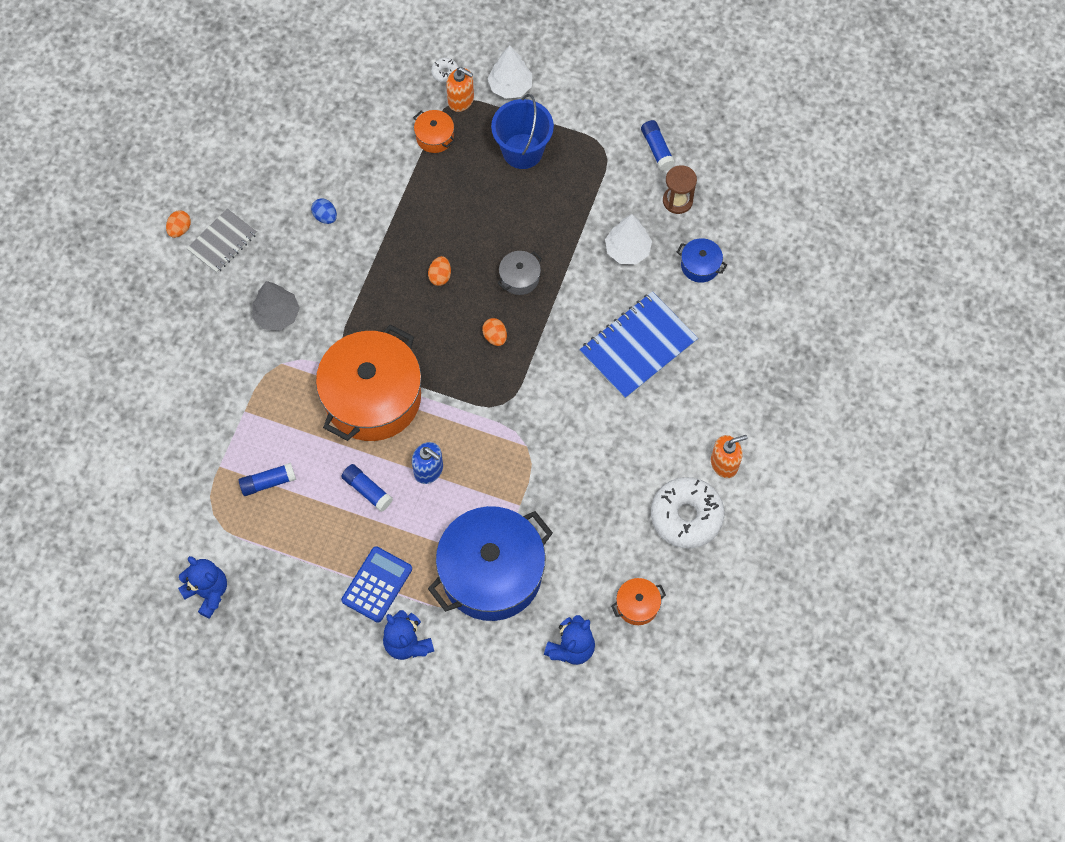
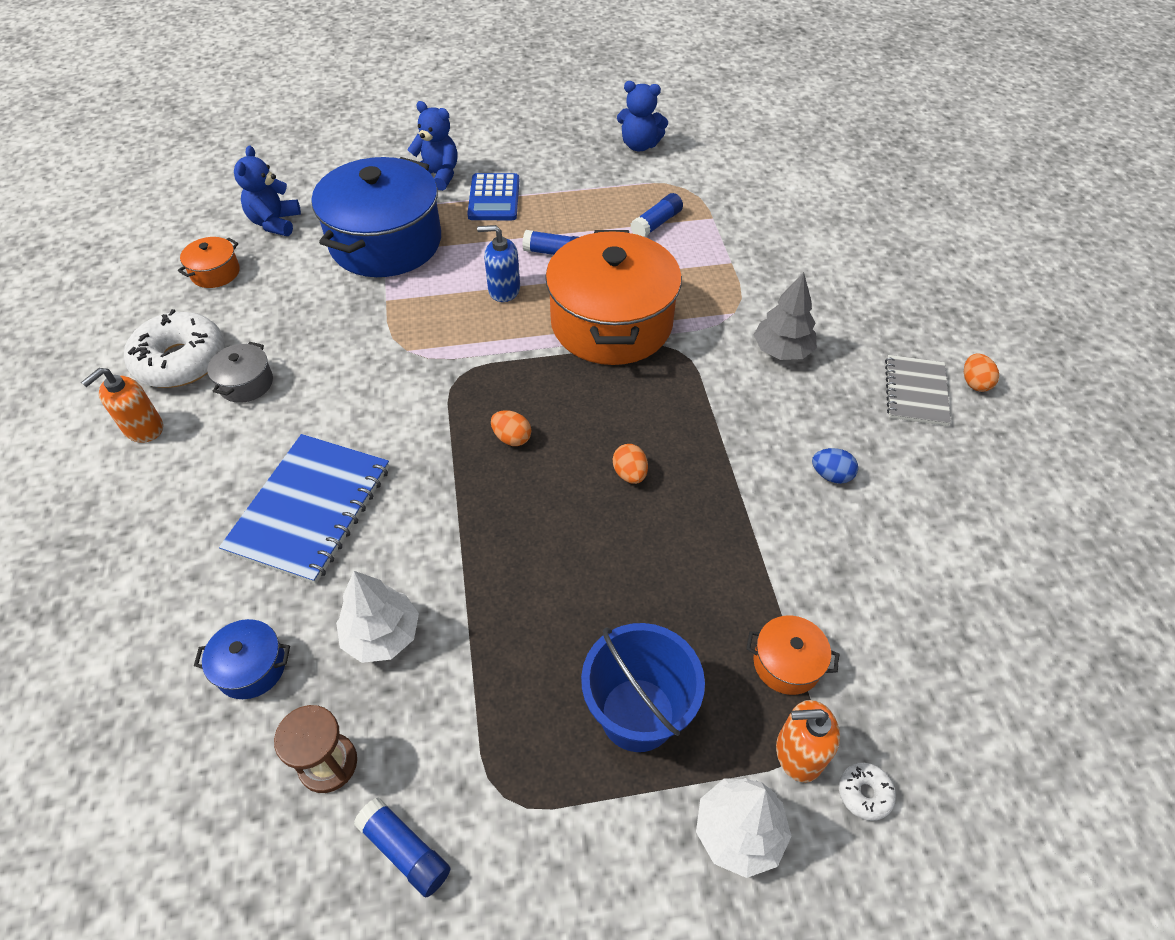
camera: 150 degrees right, 15 degrees down
grey pot [498,251,542,295] -> grey pot moved to [207,342,273,403]

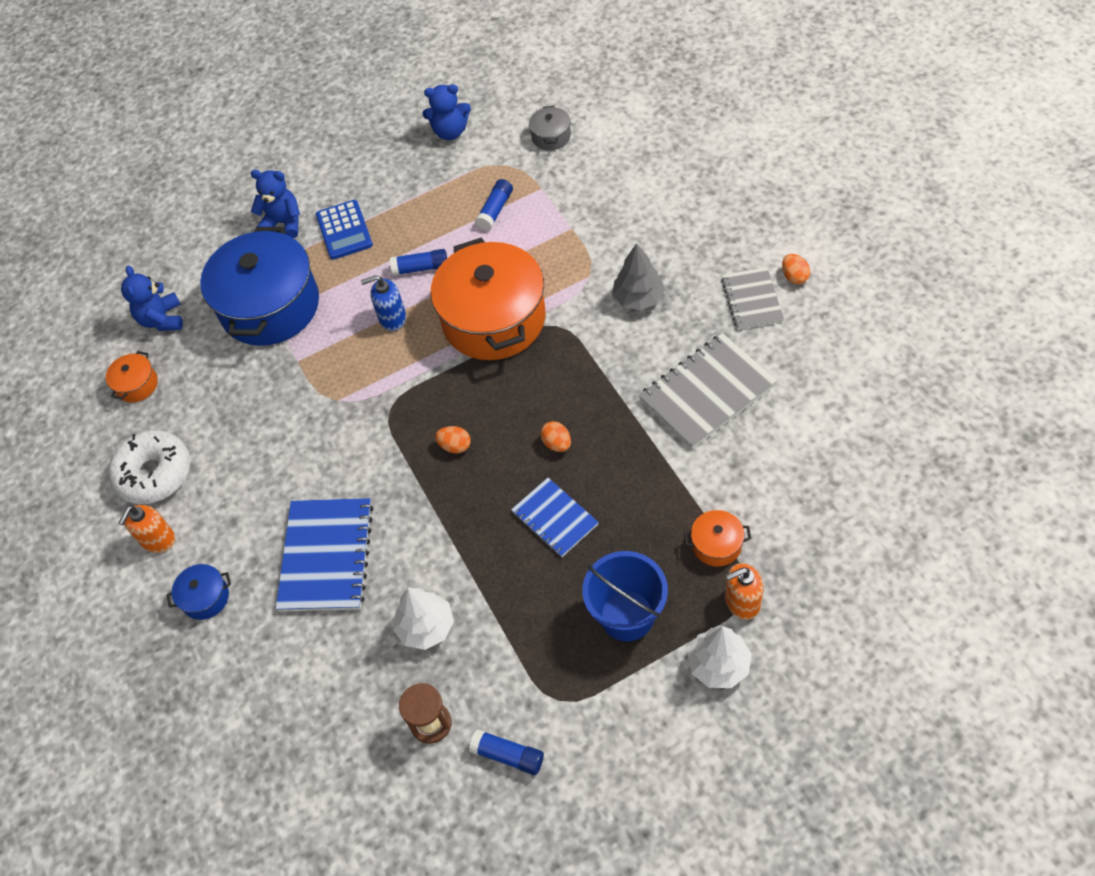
camera: 10 degrees left, 5 degrees up
blue pot [194,619,290,699] -> blue pot moved to [166,564,231,620]
grey pot [207,342,273,403] -> grey pot moved to [529,106,571,150]
blue egg [812,448,858,484] -> grey notebook [639,333,777,449]
white donut [839,762,896,821] -> none
none -> blue notebook [511,478,599,557]

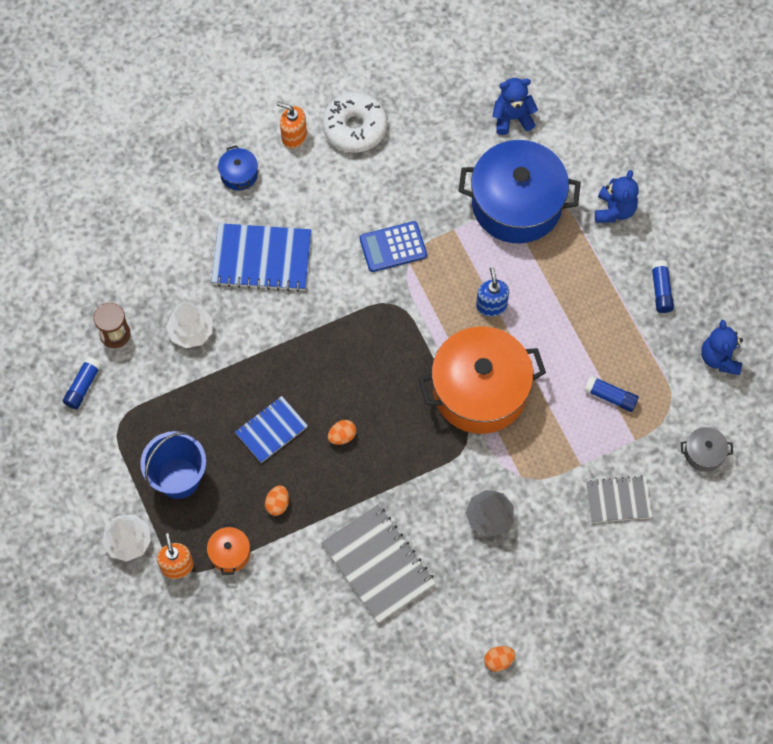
camera: 85 degrees right, 10 degrees up
orange pot [106,351,158,402] -> none
blue calculator [316,200,373,260] -> blue calculator moved to [360,221,427,272]
blue glue stick [390,249,447,276] -> blue glue stick moved to [651,260,674,313]
orange egg [435,426,471,453] -> orange egg moved to [265,485,289,516]
grey notebook [721,267,784,330] -> grey notebook moved to [586,476,653,523]

